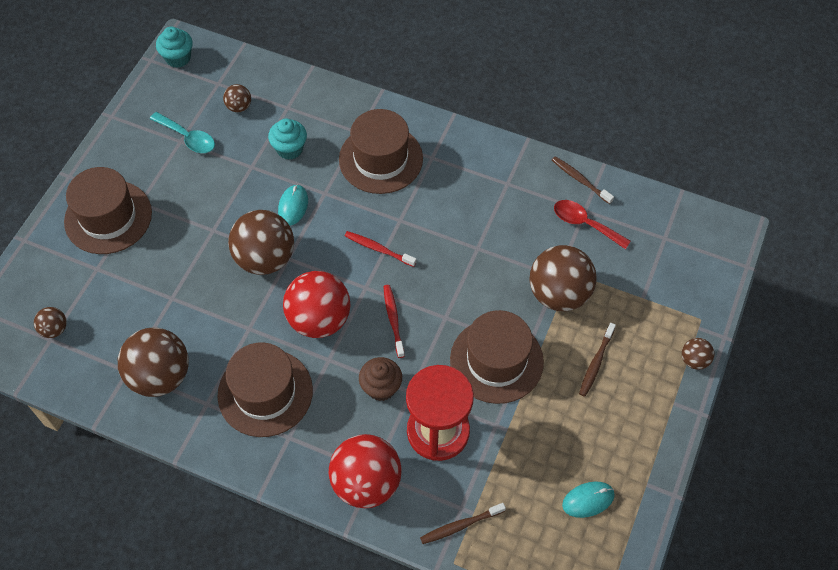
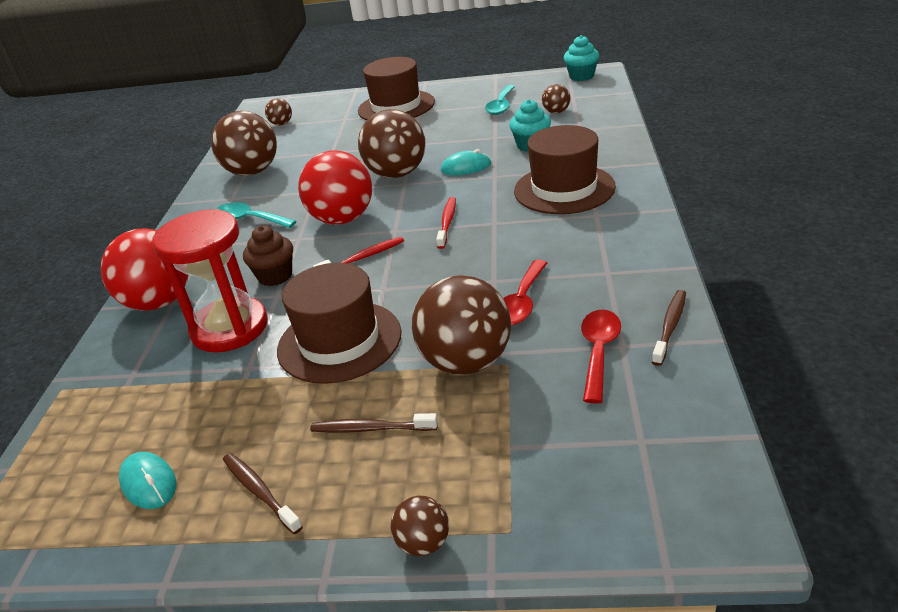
camera: 75 degrees right, 25 degrees down
brown hat [218,342,313,437] -> turquoise spoon [217,202,296,228]
brown toothbrush [420,503,506,544] -> brown toothbrush moved to [223,453,303,534]
none -> red spoon [503,260,547,325]

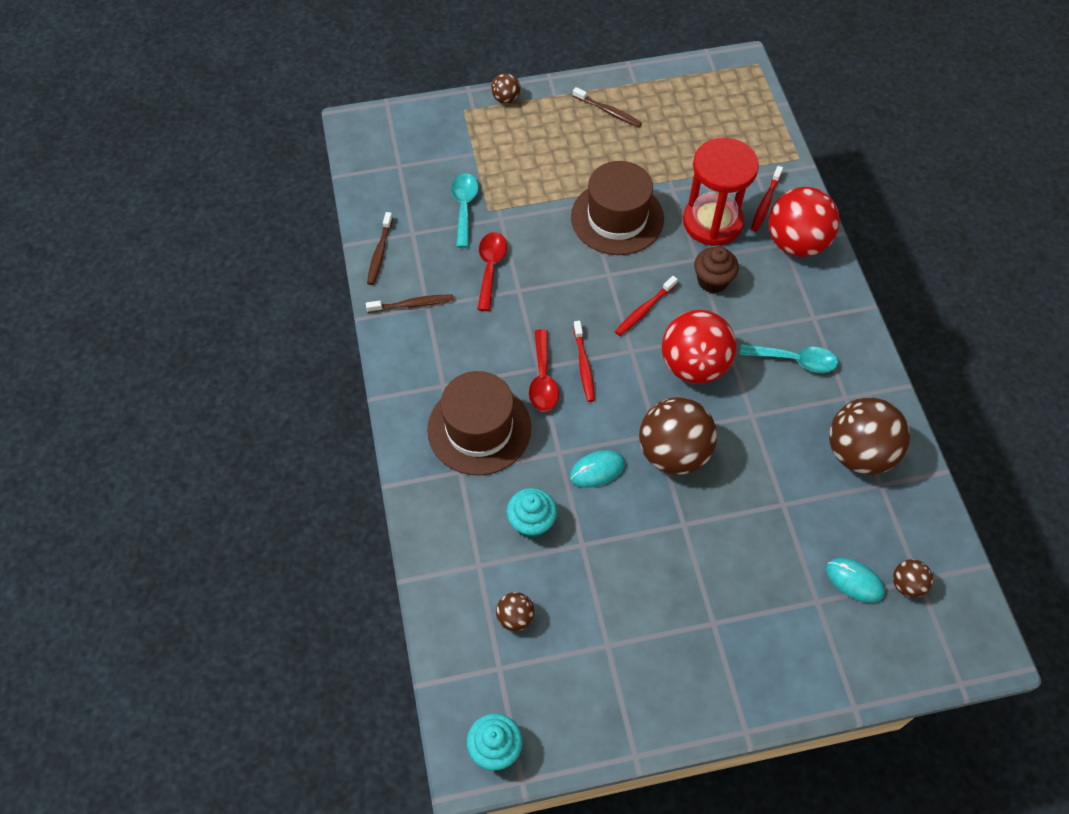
camera: 160 degrees right, 25 degrees up
turquoise mouse [119,452,176,509] -> turquoise mouse moved to [826,558,885,603]
brown toothbrush [310,413,438,433] -> brown toothbrush moved to [366,294,454,313]
brown hat [358,57,435,120] -> none
brown ball [412,275,511,375] -> none
turquoise spoon [485,85,515,115] -> turquoise spoon moved to [451,173,478,248]
red spoon [581,310,621,403] -> red spoon moved to [529,329,559,412]
none -> red toothbrush [751,166,783,232]

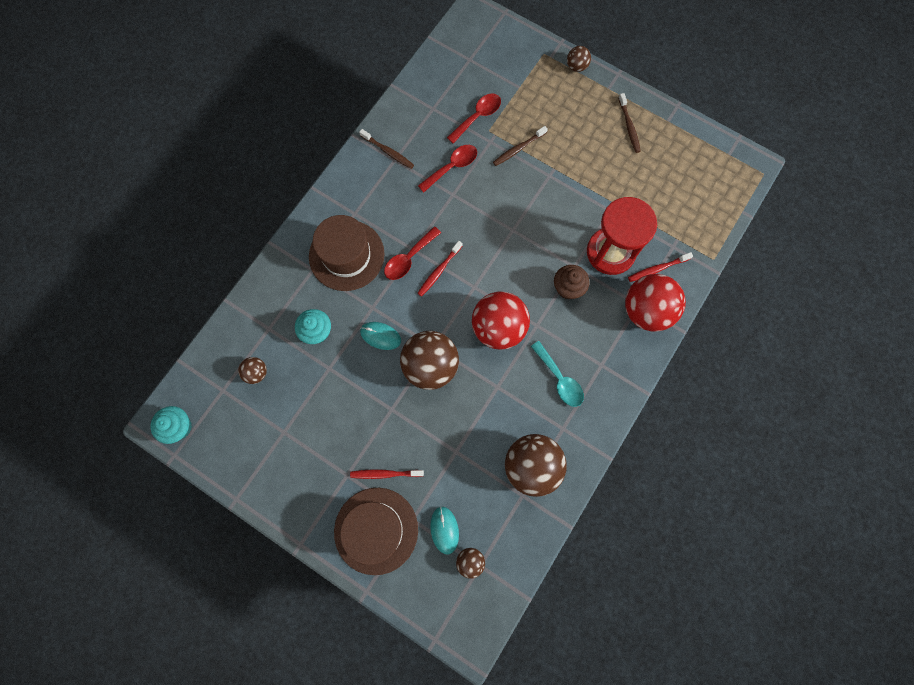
camera: 45 degrees right, 15 degrees up
brown toothbrush [367,212,393,285] -> brown toothbrush moved to [493,126,548,166]
turquoise spoon [451,173,478,248] -> red spoon [447,93,501,144]
brown hat [571,161,664,255] -> brown hat moved to [334,488,418,575]
red toothbrush [615,276,678,336] -> red toothbrush moved to [350,469,424,479]

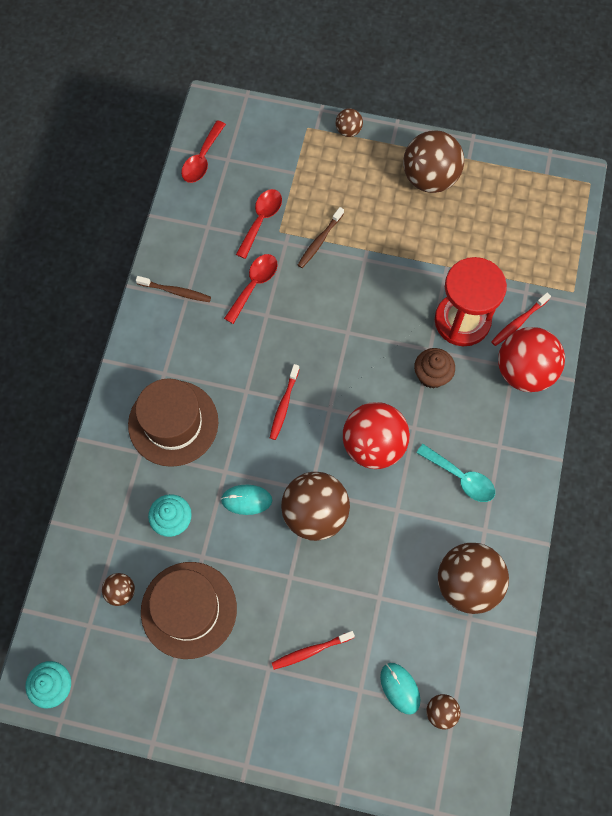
camera: 20 degrees left, 5 degrees down
brown hat [334,488,418,575] -> brown hat moved to [141,562,237,659]
red spoon [384,226,441,280] -> red spoon moved to [181,120,226,183]
brown toothbrush [618,93,641,153] -> brown ball [403,130,464,193]

